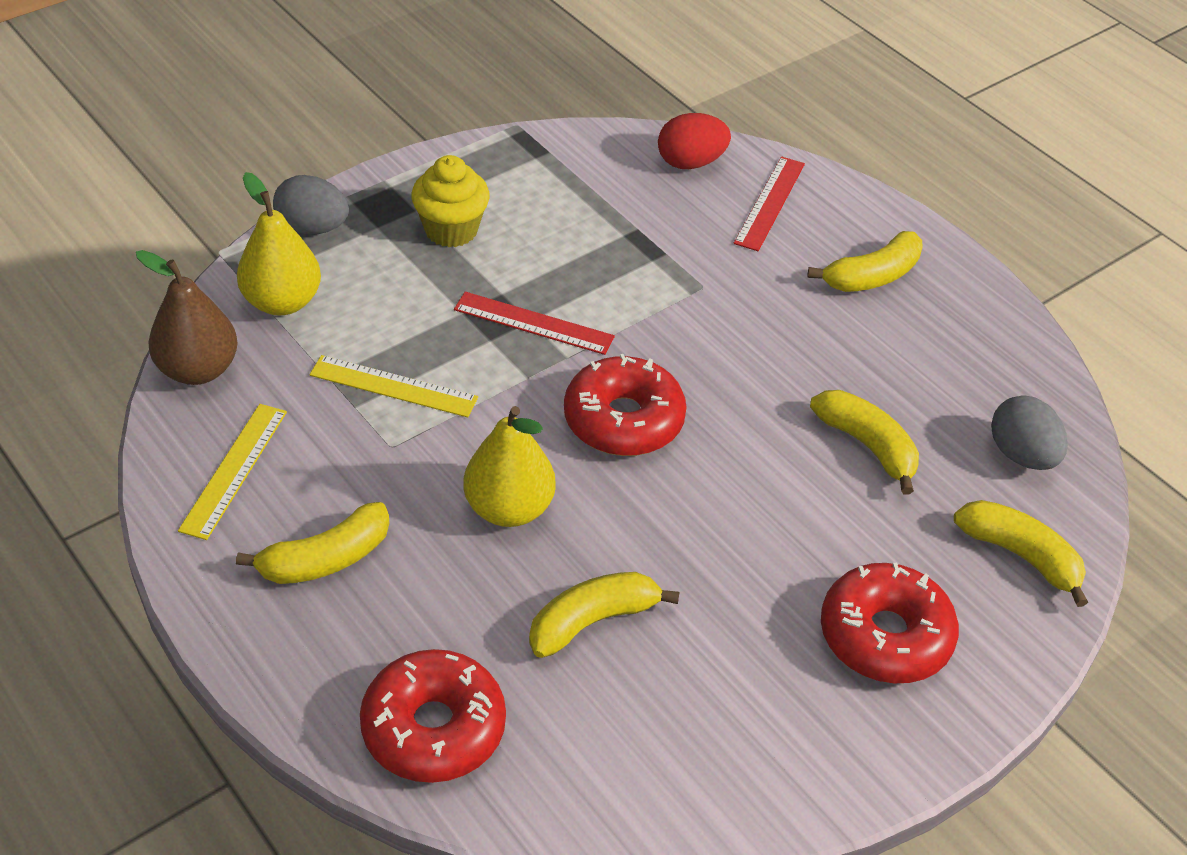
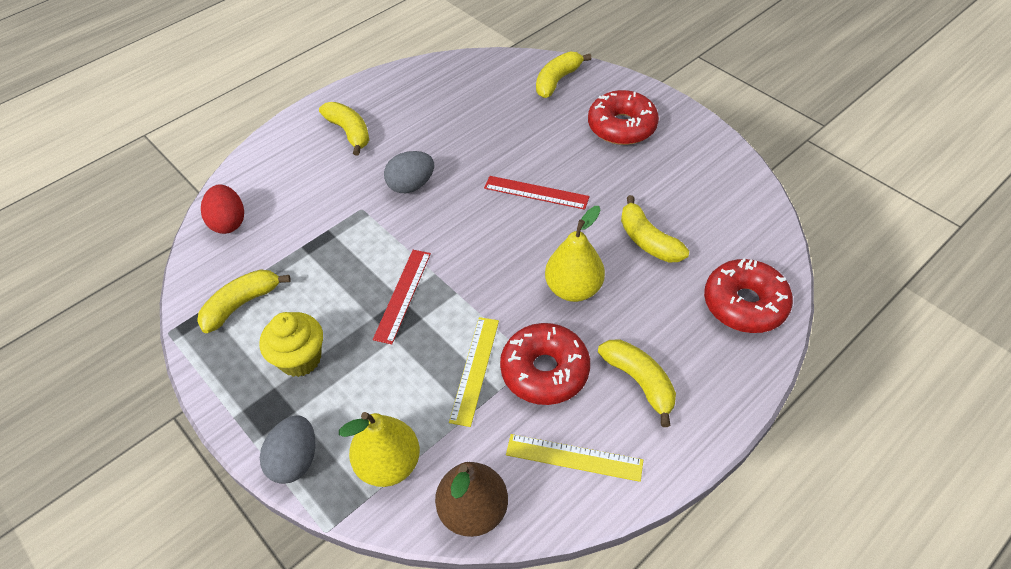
camera: 90 degrees left, 5 degrees up
red donut [564,354,687,456] -> red donut moved to [500,323,590,405]
red ruler [734,156,805,251] -> red ruler moved to [484,176,590,210]
yellow banana [810,390,919,495] -> yellow banana moved to [197,269,291,333]
grey egg [991,395,1068,470] -> grey egg moved to [384,151,434,193]

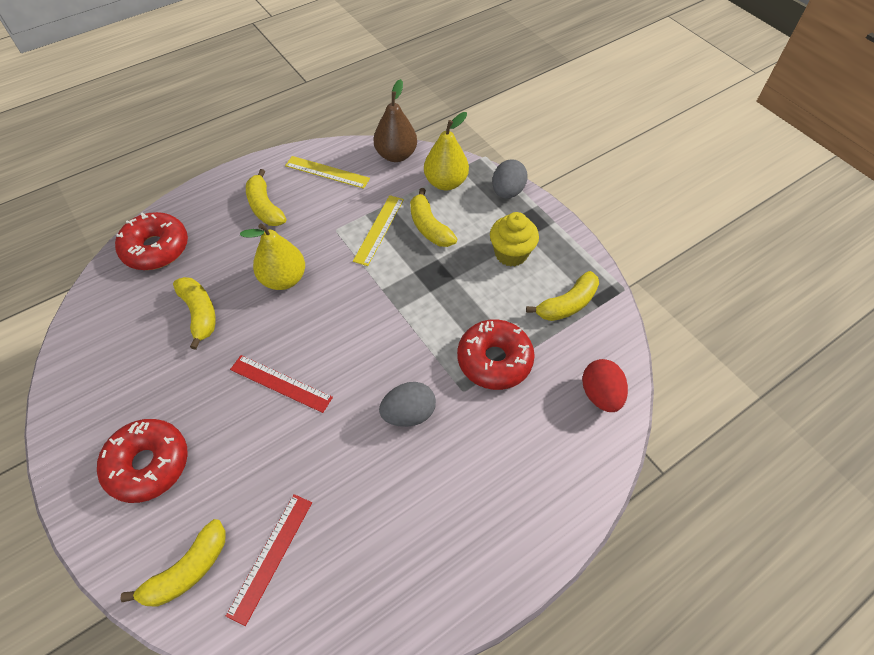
camera: 175 degrees left, 5 degrees up
yellow banana [319,102,369,156] -> yellow banana moved to [410,188,457,247]
red ruler [373,250,431,344] -> red ruler moved to [226,494,312,626]
red donut [500,323,590,405] -> red donut moved to [457,319,535,390]

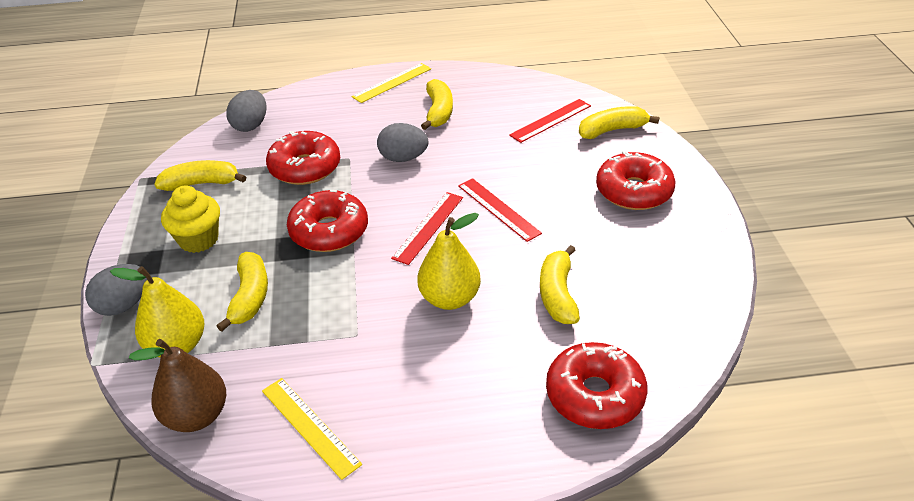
camera: 150 degrees left, 15 degrees down
yellow banana [246,169,286,226] -> yellow banana moved to [421,79,453,130]
yellow ruler [353,195,404,266] -> yellow ruler moved to [352,63,431,103]
red egg [582,359,628,412] -> grey egg [226,90,266,132]
none -> red donut [287,190,368,252]
none -> red ruler [391,192,463,265]

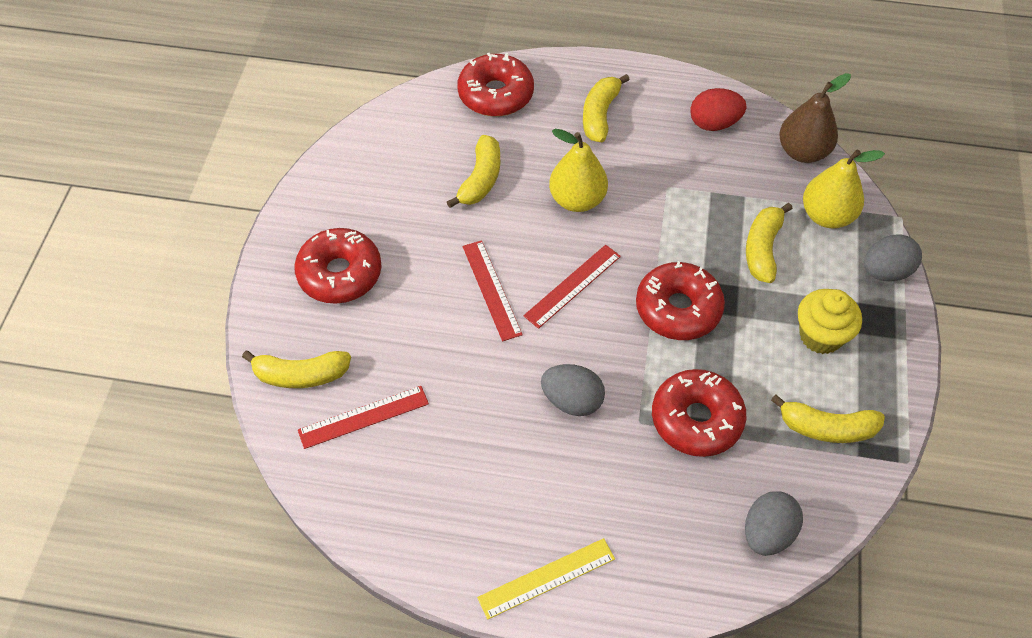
camera: 165 degrees left, 15 degrees up
yellow ruler [262,378,362,480] -> red egg [690,88,746,131]
yellow banana [421,79,453,130] -> yellow banana moved to [583,74,630,142]

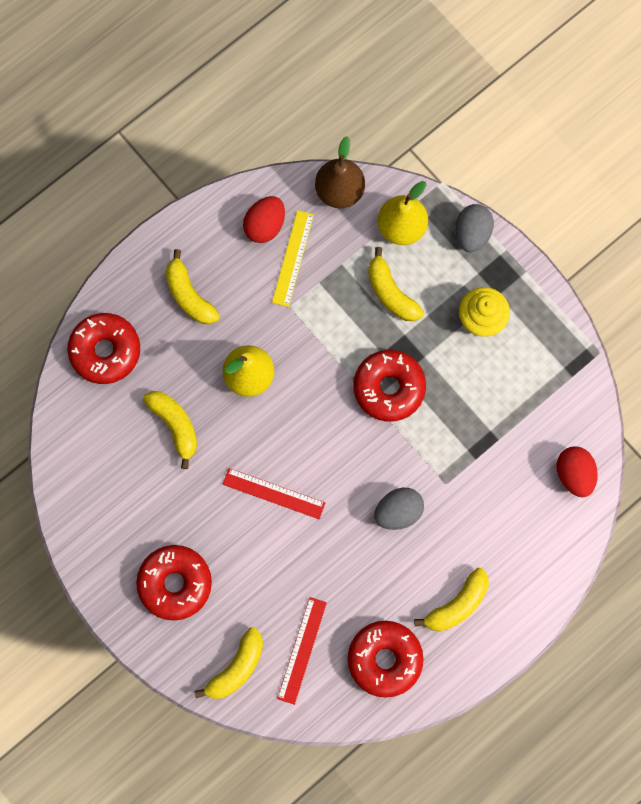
camera: 50 degrees left, 20 degrees up
yellow ruler [477,538,615,620] -> yellow ruler moved to [272,210,314,307]
red ruler [523,245,621,329] -> none
red donut [652,369,746,457] -> red donut moved to [348,621,423,698]
grey egg [745,491,803,556] -> red egg [556,446,598,498]
yellow banana [771,394,885,443] -> yellow banana moved to [414,568,489,631]

